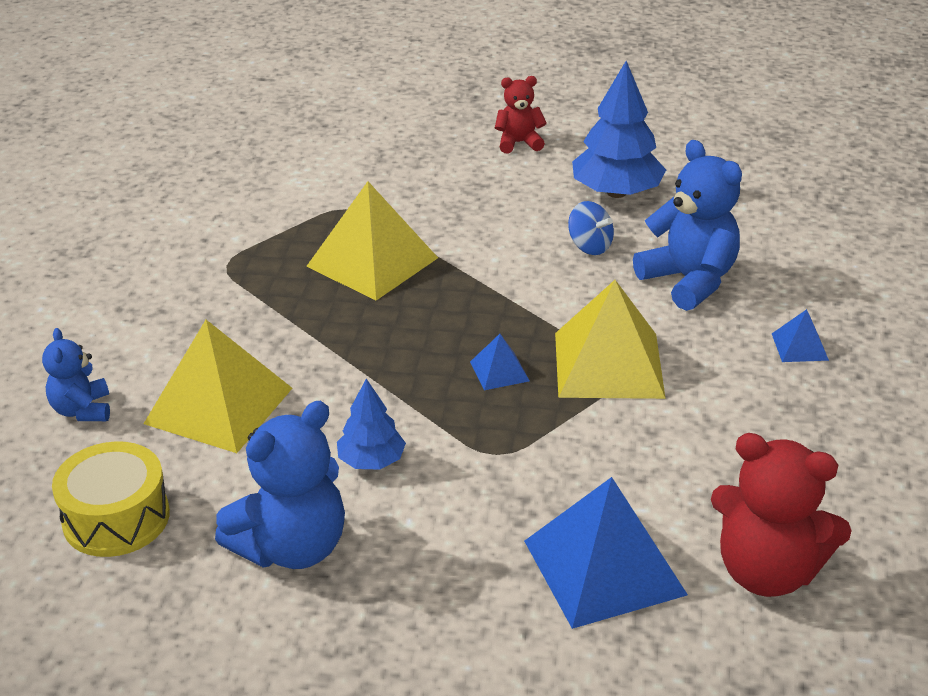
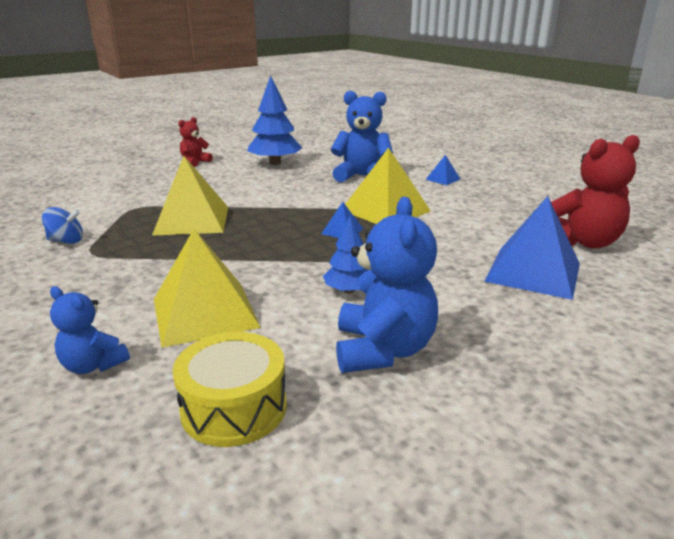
camera: 45 degrees left, 10 degrees down
blue spinning top [568,201,614,255] -> blue spinning top moved to [42,207,83,244]

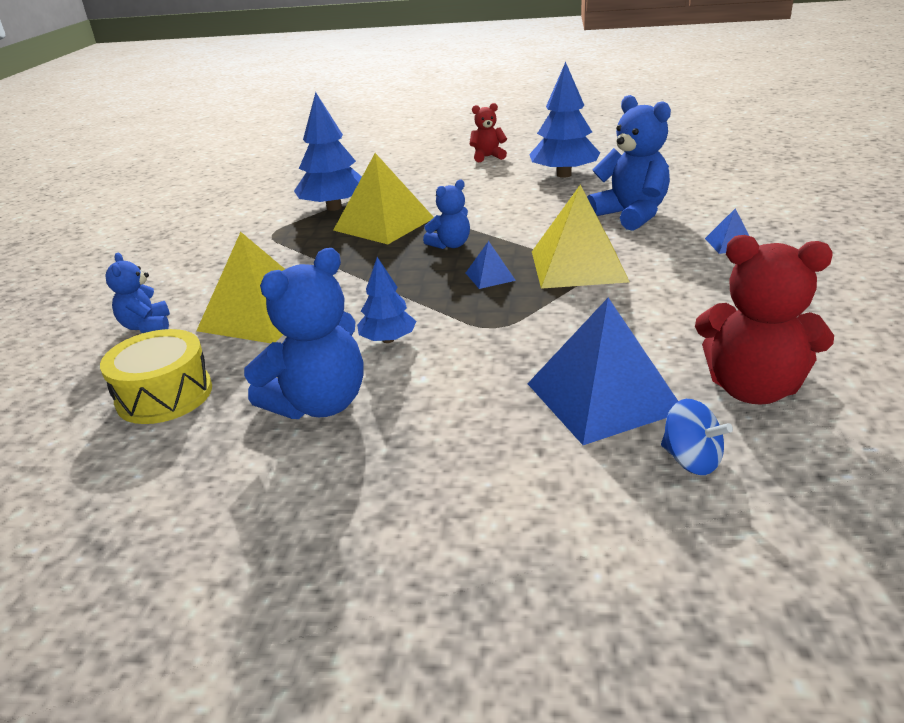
camera: 45 degrees right, 5 degrees up
blue spinning top [42,207,83,244] -> blue spinning top moved to [661,399,733,475]
none -> blue tree [294,92,362,211]
none -> blue teddy bear [423,180,470,249]

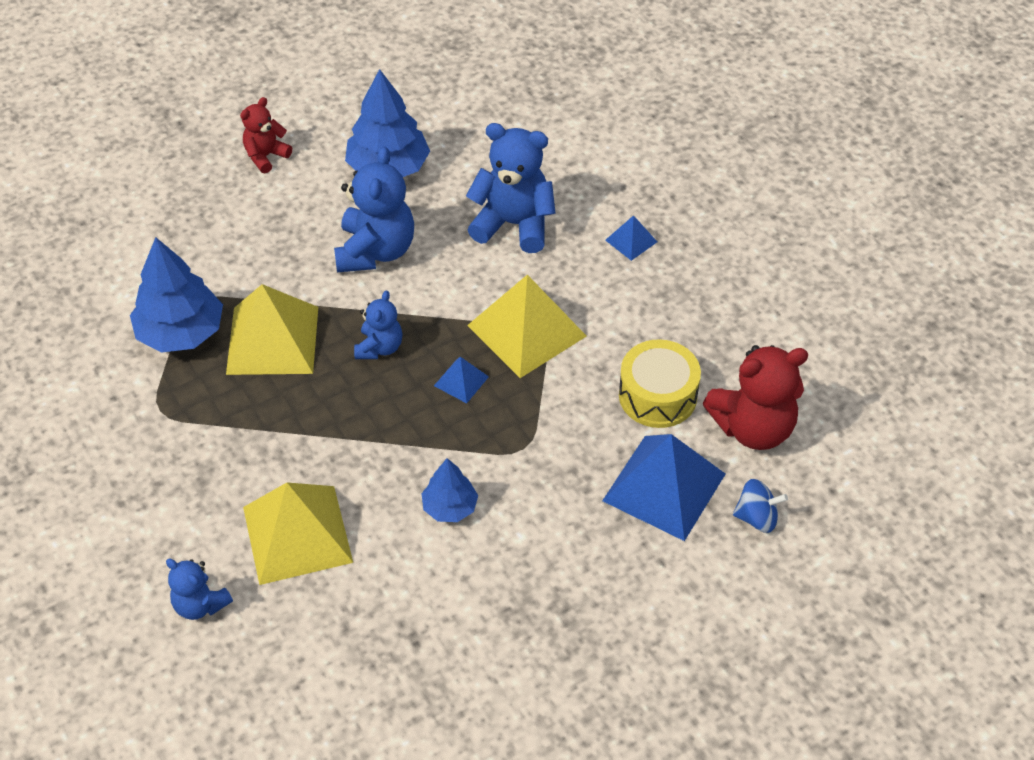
camera: 40 degrees left, 20 degrees up
yellow drum [100,329,212,424] -> yellow drum moved to [619,339,701,428]
blue teddy bear [244,248,363,419] -> blue teddy bear moved to [334,146,414,272]

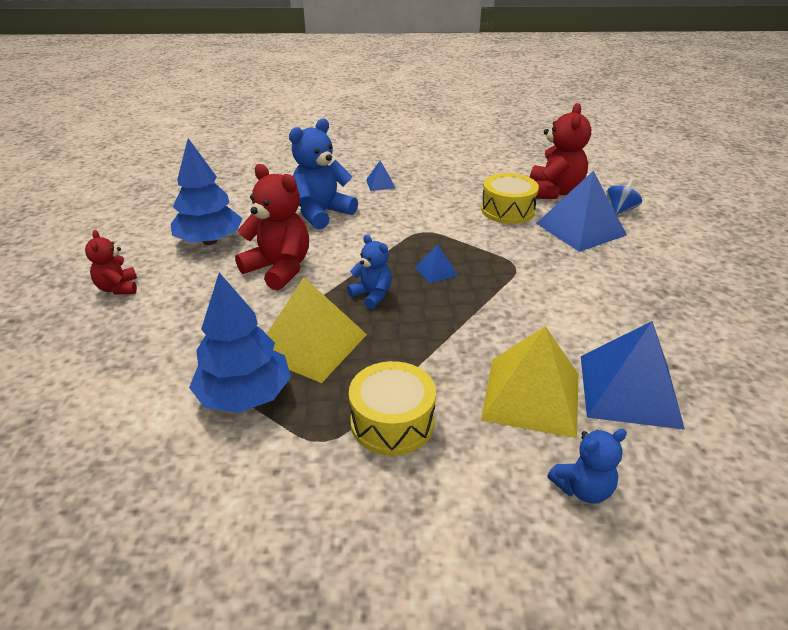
camera: 60 degrees left, 15 degrees down
blue teddy bear [334,146,414,272] -> red teddy bear [235,164,309,291]
blue tree [421,458,478,522] -> none
yellow pyramid [467,275,587,378] -> none
none -> yellow drum [349,361,436,456]
none -> blue pyramid [581,321,685,430]

